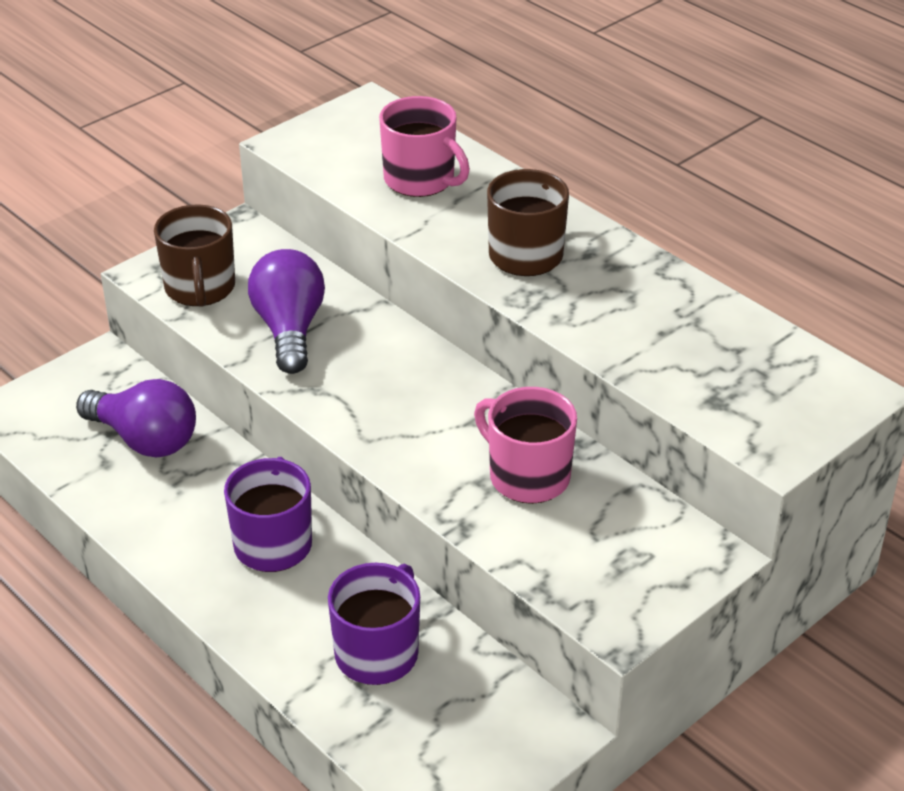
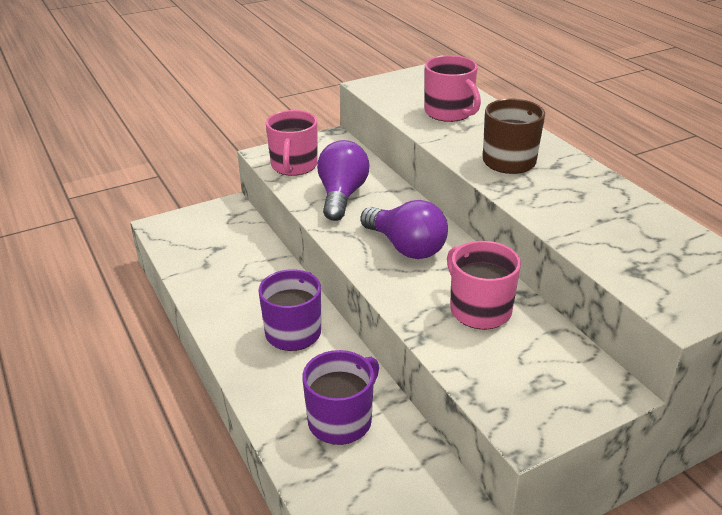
camera: 15 degrees right, 5 degrees down
purple light bulb [76,379,196,457] -> purple light bulb moved to [360,200,448,259]
brown mug [154,204,235,307] -> pink mug [266,110,318,176]

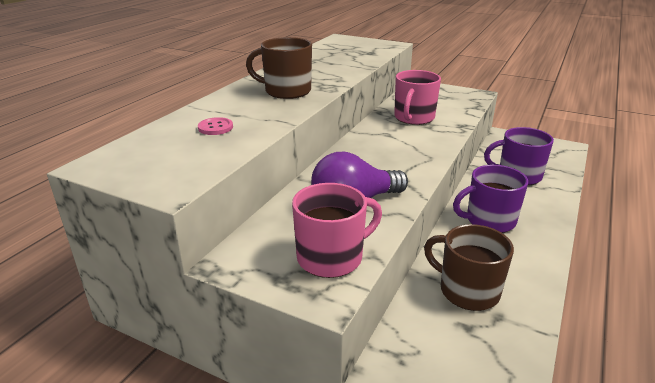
camera: 125 degrees left, 5 degrees down
purple light bulb [360,200,448,259] -> none
pink mug [425,55,481,122] -> pink button [198,117,233,135]
none -> brown mug [424,224,514,311]

